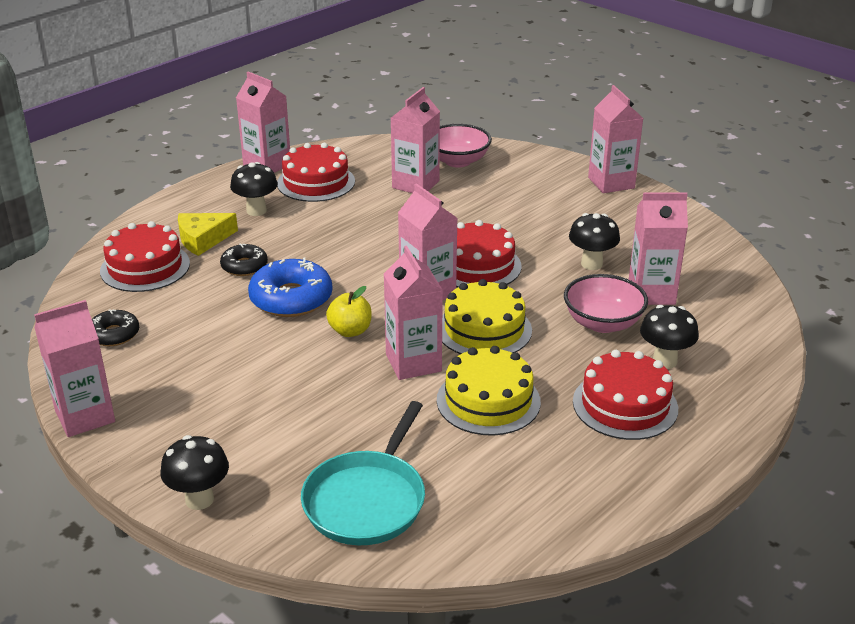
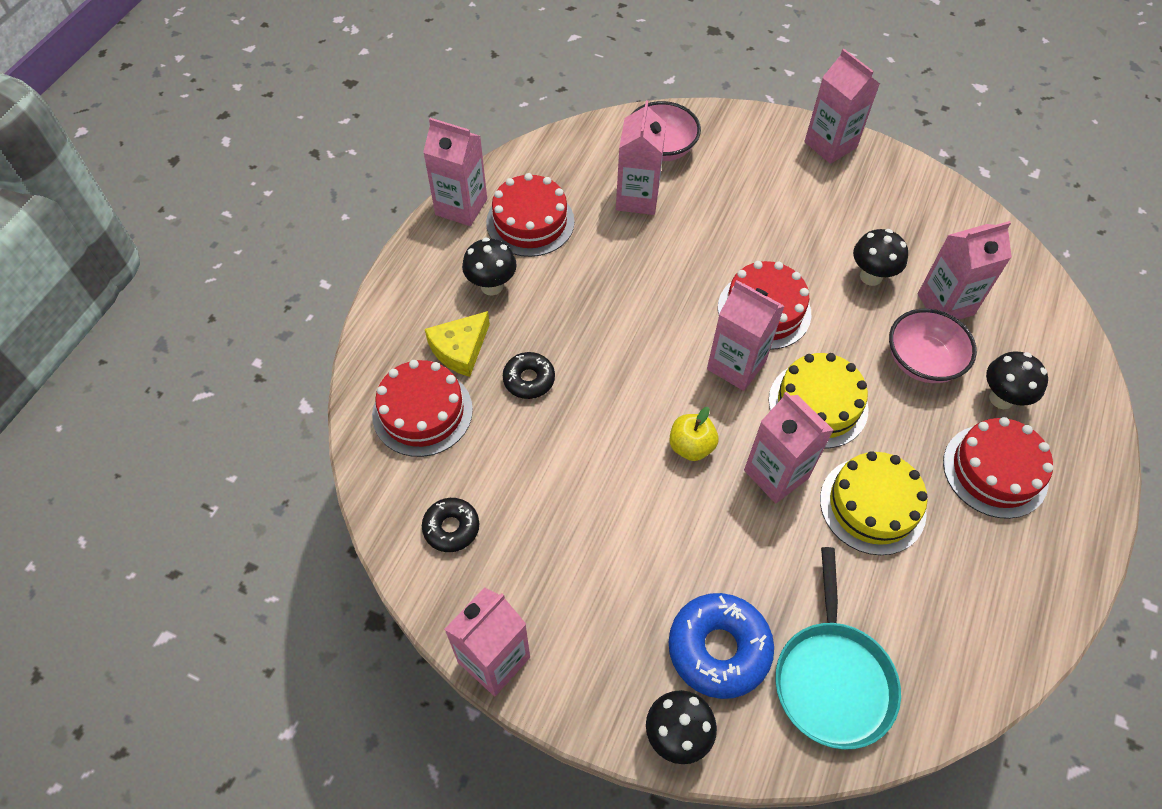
camera: 20 degrees left, 25 degrees up
blue donut [248,258,333,317] -> blue donut moved to [669,593,774,699]

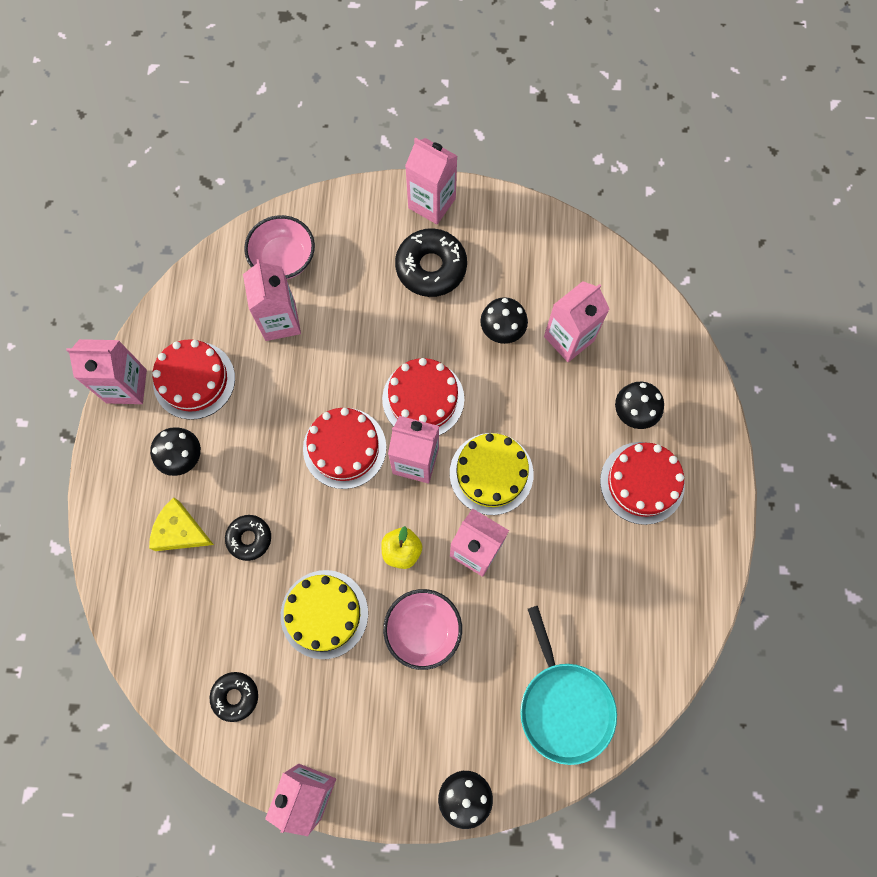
camera: 20 degrees left, 15 degrees up
red cake [372,360,473,457] -> red cake moved to [303,408,386,489]
yellow cheese [425,311,490,377] -> yellow cheese turned 90 degrees clockwise [149,498,214,551]
blue donut [669,593,774,699] -> none
yellow cake [820,451,928,555] -> yellow cake moved to [281,570,368,659]
pink bowl [889,309,977,383] -> pink bowl moved to [383,589,462,670]
none -> black donut [395,228,467,297]

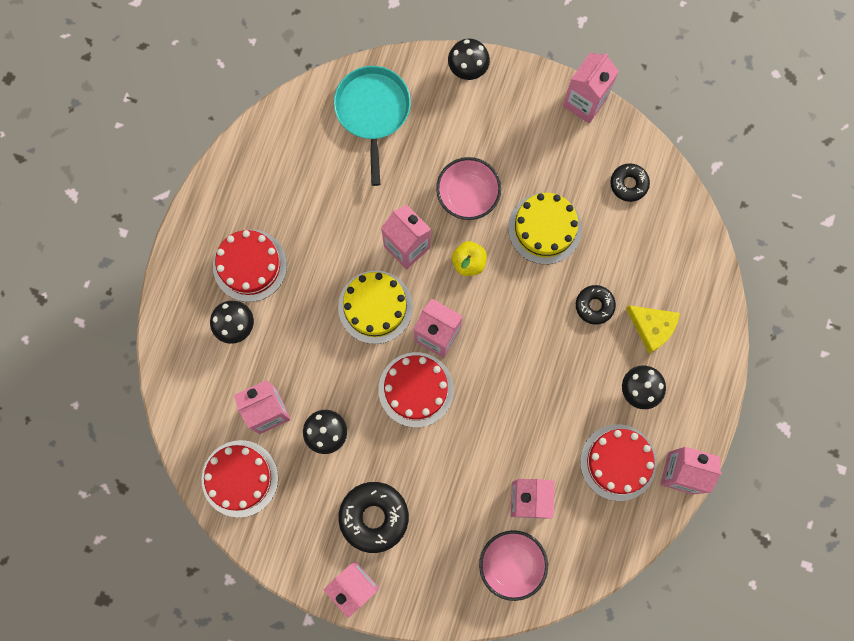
camera: 165 degrees left, 5 degrees up
red cake [303,408,386,489] -> red cake moved to [202,440,278,518]

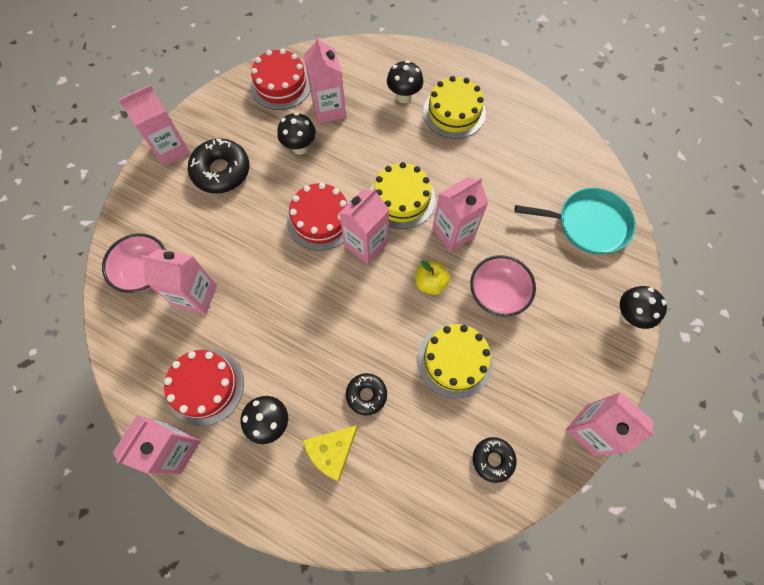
camera: 100 degrees right, 10 degrees down
red cake [213,229,287,302] -> yellow cake [423,76,486,139]

